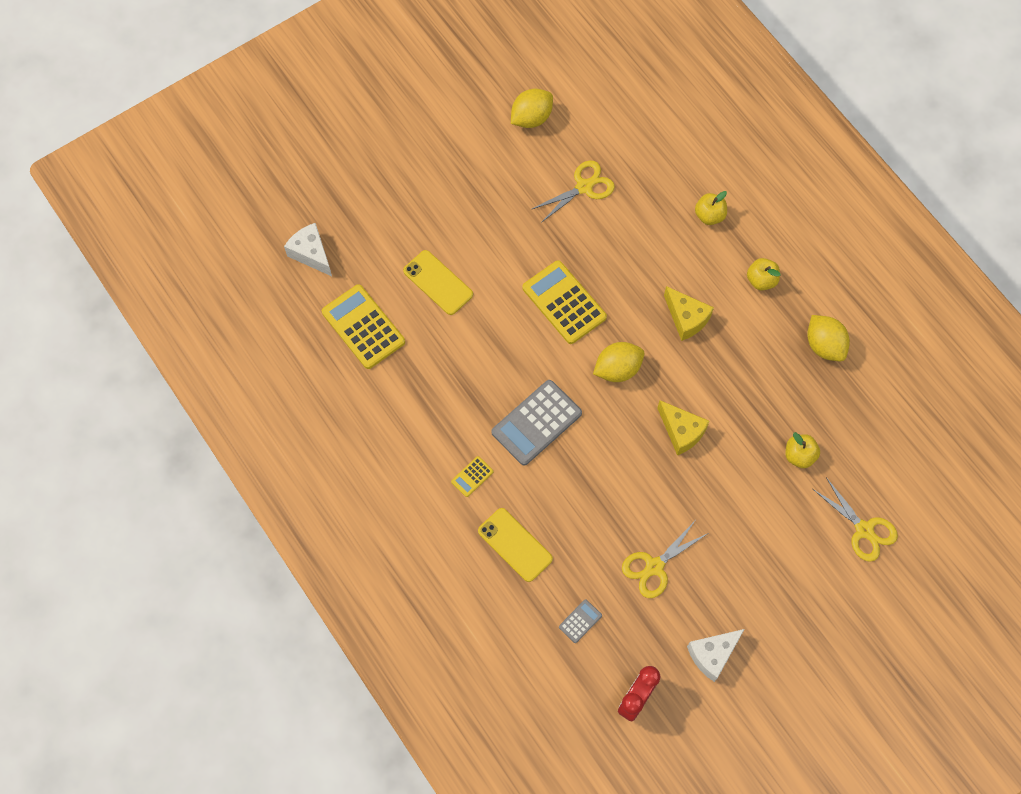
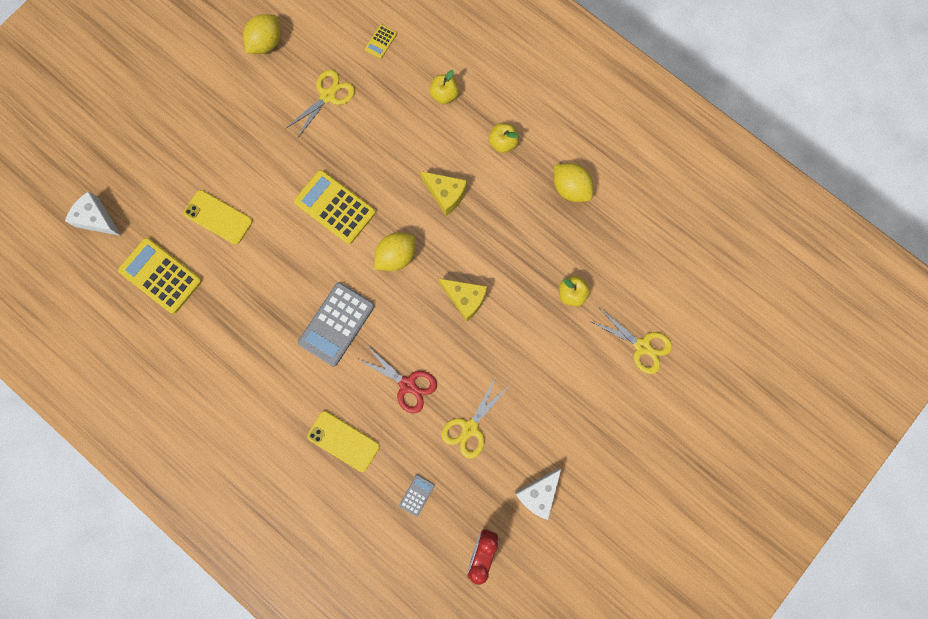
camera: 15 degrees left, 10 degrees up
yellow calculator [451,456,493,497] -> yellow calculator moved to [365,24,397,59]
none -> red scissors [358,347,437,414]

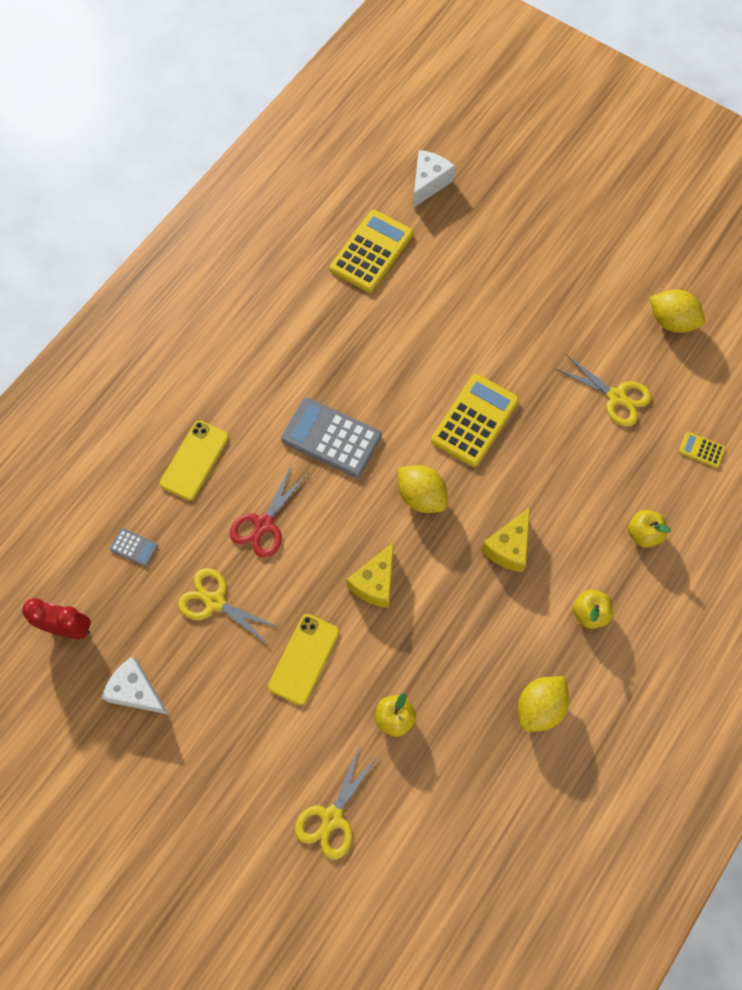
camera: 85 degrees right, 10 degrees down
yellow phone [184,190,253,245] -> yellow phone moved to [268,614,339,705]

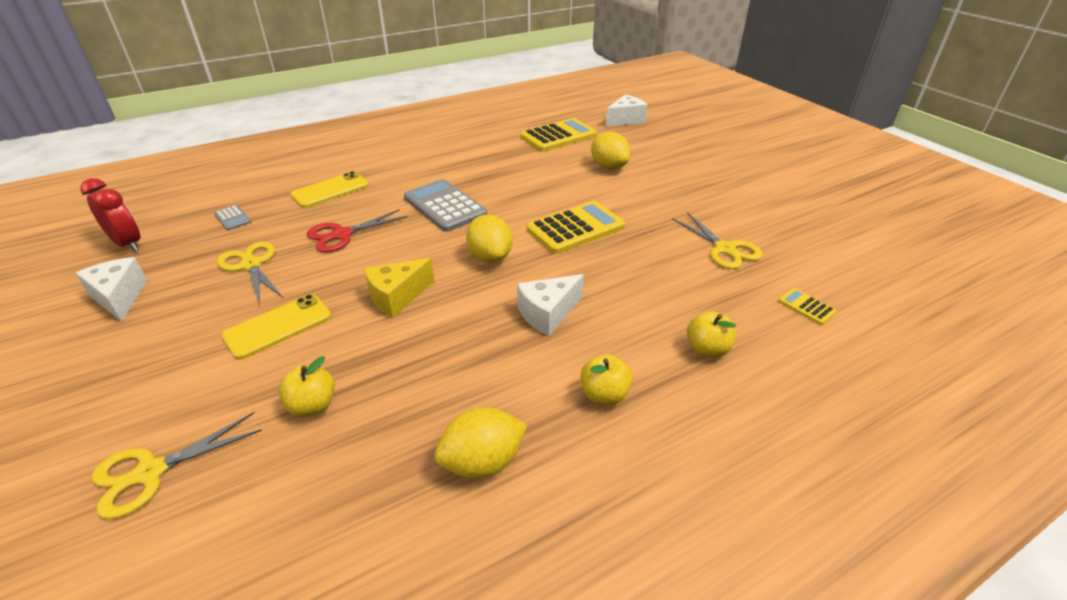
camera: 25 degrees right, 30 degrees down
yellow cheese [481,507,530,572] -> white cheese [517,274,584,336]
yellow lemon [649,289,705,333] -> yellow lemon moved to [591,132,631,170]

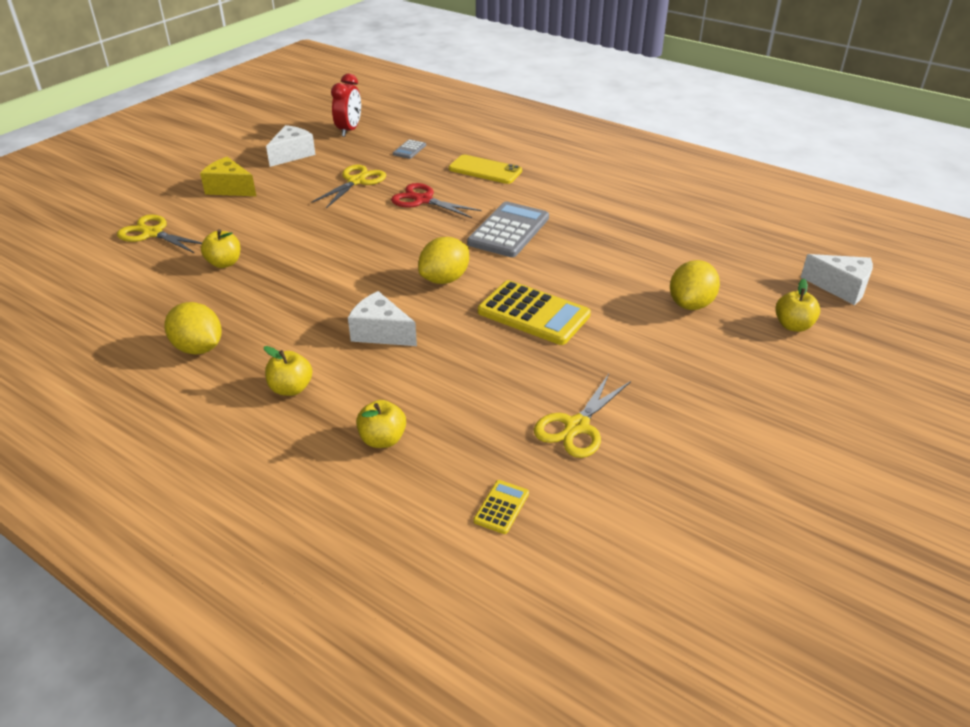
camera: 65 degrees right, 0 degrees up
yellow phone [222,294,332,360] -> none
yellow cheese [364,258,434,318] -> yellow cheese moved to [200,157,256,196]
yellow calculator [521,118,597,151] -> none
none -> yellow apple [775,279,820,332]

